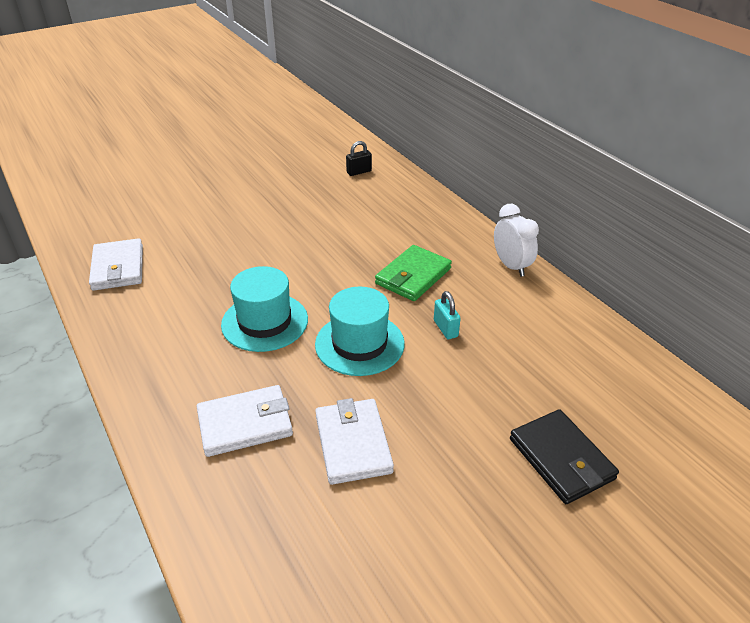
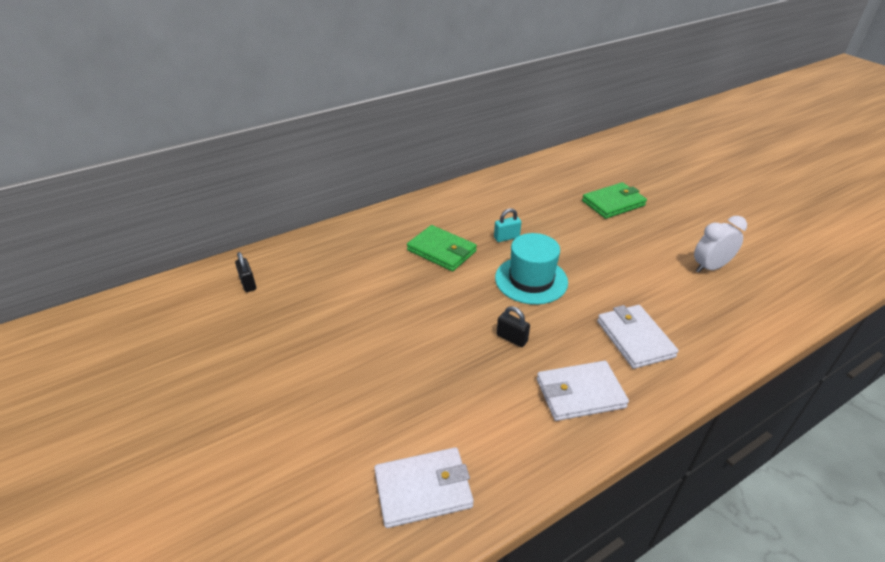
camera: 90 degrees left, 0 degrees up
turquoise hat [221,266,308,352] -> black padlock [497,306,530,347]
white wallet [315,398,394,485] -> white wallet moved to [537,361,629,421]
white clock [494,204,539,277] -> white clock moved to [694,216,747,273]
black wallet [510,409,619,504] -> green wallet [582,182,647,219]

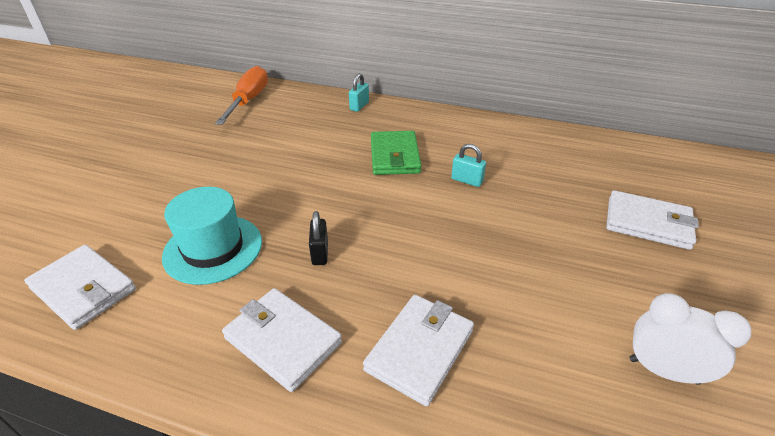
camera: 50 degrees right, 0 degrees up
black padlock [235,252,256,292] -> orange screwdriver [215,66,268,125]
turquoise hat [495,233,568,305] -> turquoise hat moved to [162,187,262,285]
green wallet [582,182,647,219] -> white wallet [606,190,699,250]
none -> turquoise padlock [349,73,369,112]

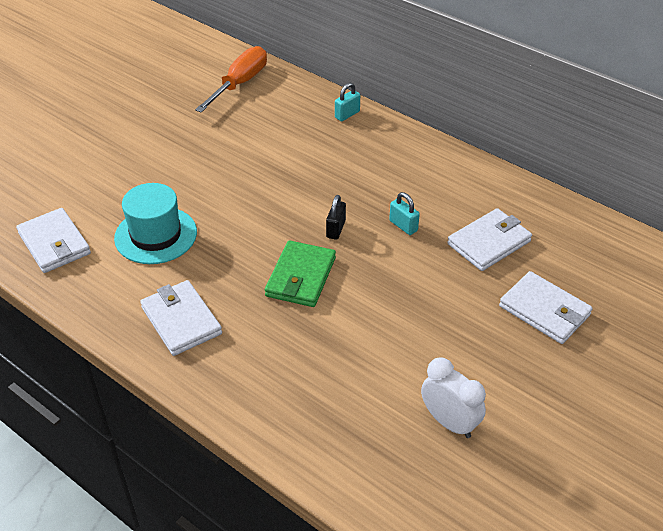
camera: 20 degrees right, 5 degrees up
black padlock [309,211,328,265] -> black padlock moved to [326,195,346,240]
white wallet [363,295,474,406] -> white wallet moved to [447,208,532,271]
green wallet [371,131,422,175] -> green wallet moved to [265,240,336,307]

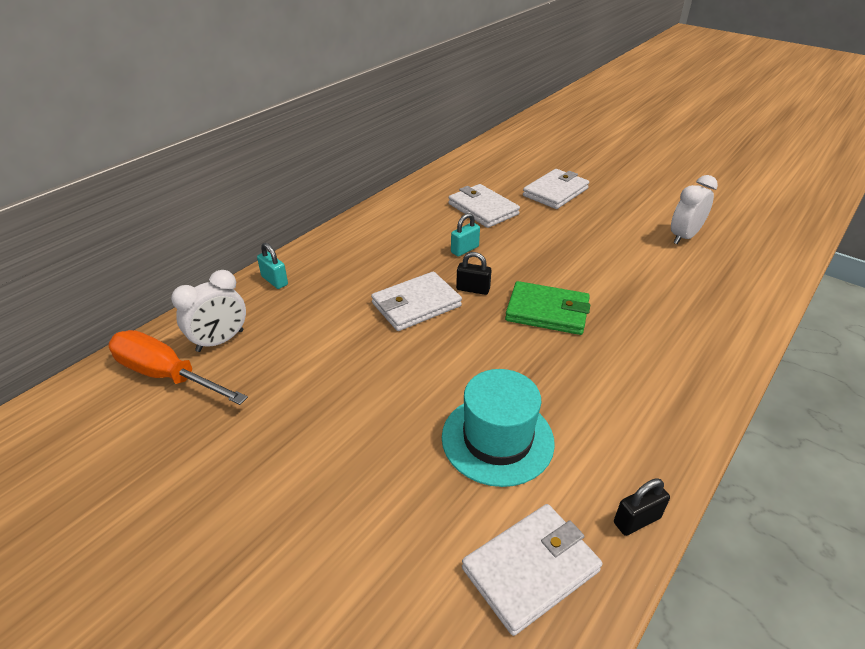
camera: 90 degrees left, 5 degrees down
white wallet [140,280,222,356] -> white wallet moved to [371,271,462,331]
none -> white clock [171,270,246,352]
none -> black padlock [614,479,670,536]

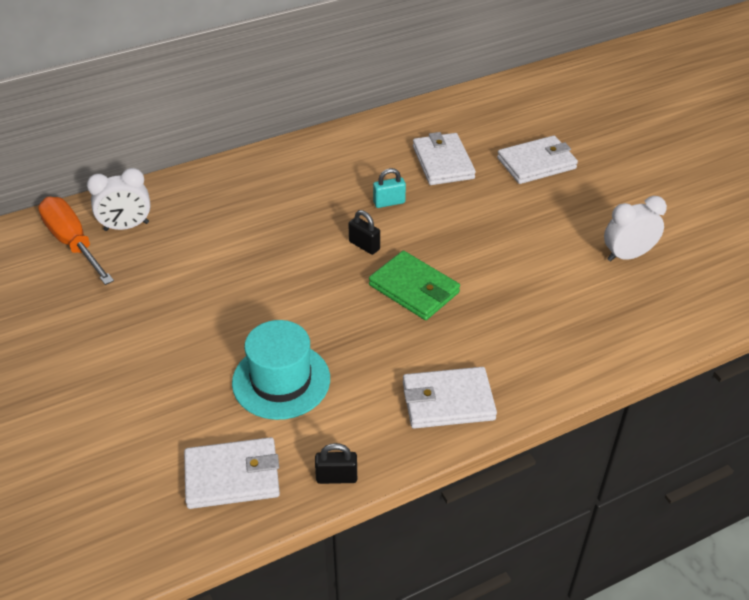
camera: 25 degrees right, 5 degrees up
turquoise padlock [257,243,288,289] -> none
white wallet [371,271,462,331] -> white wallet moved to [403,367,497,429]

